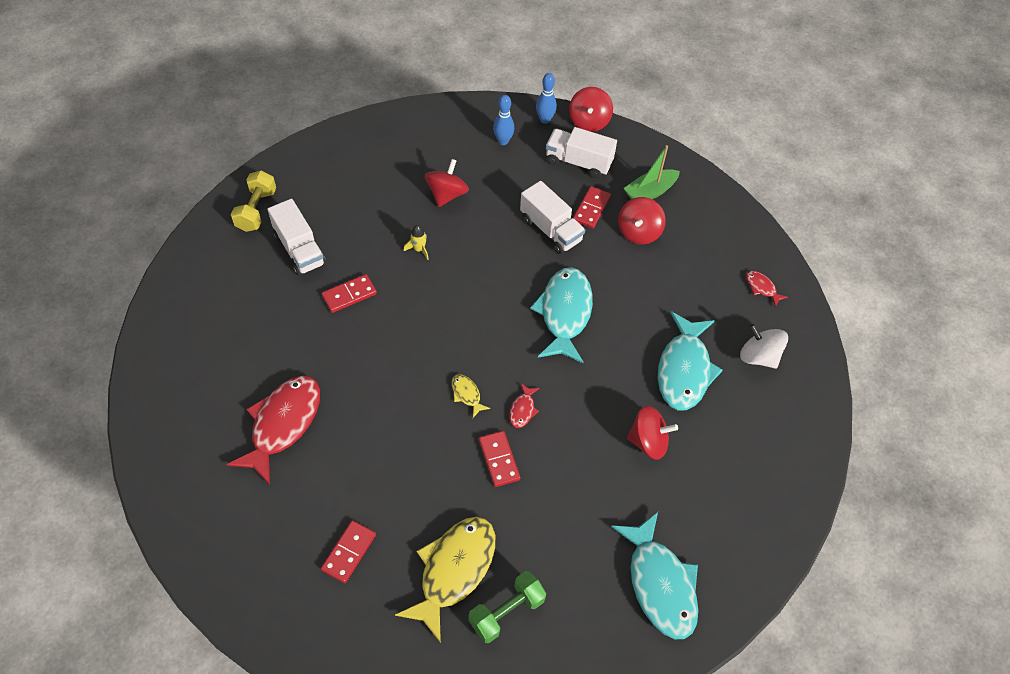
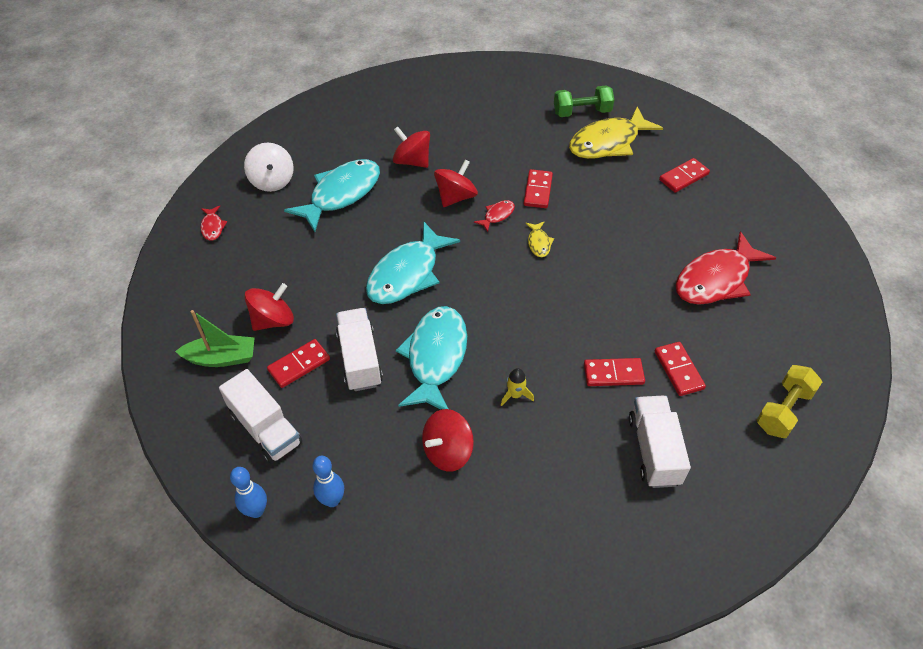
camera: 150 degrees left, 5 degrees down
yellow dumbbell [231,170,276,232] -> yellow dumbbell moved to [757,365,822,438]
red spinning top [569,87,613,132] -> red spinning top moved to [434,159,478,207]
turquoise fish [611,512,698,639] -> turquoise fish moved to [396,306,467,409]
none -> red domino [655,342,706,396]

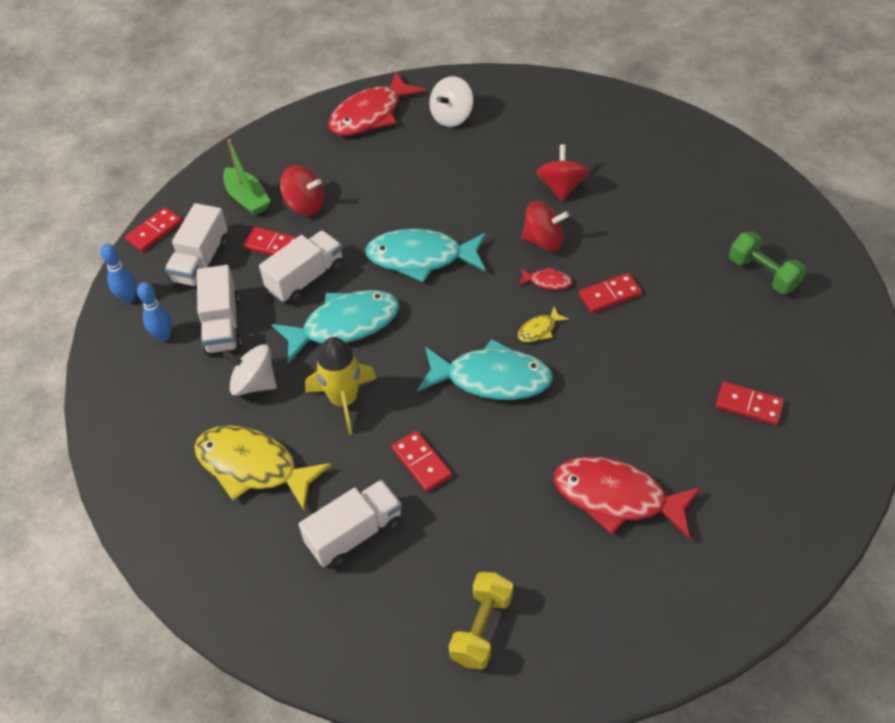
camera: 60 degrees right, 0 degrees up
red fish [200,206,227,241] -> red fish [328,72,425,136], size x2.31
turquoise fish [284,159,380,232] -> turquoise fish moved to [417,339,553,400]
red spinning top [422,409,474,472] -> white spinning top [222,344,277,396]
yellow rocket [501,368,534,406] -> yellow rocket [305,337,377,435], size x2.08
yellow fish [569,107,663,159] -> yellow fish moved to [194,426,332,510]
red domino [655,342,706,396] -> red domino moved to [125,207,182,252]
yellow dumbbell [757,365,822,438] -> yellow dumbbell turned 75 degrees counterclockwise [449,572,513,670]
none -> white truck [197,265,242,354]

